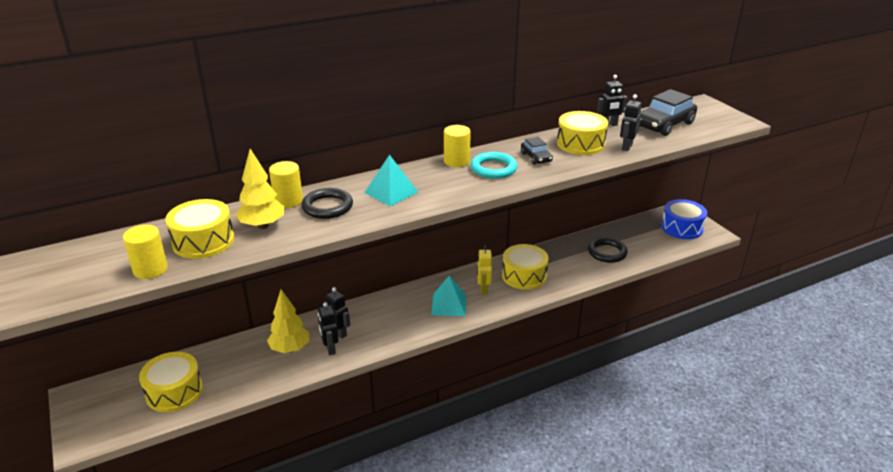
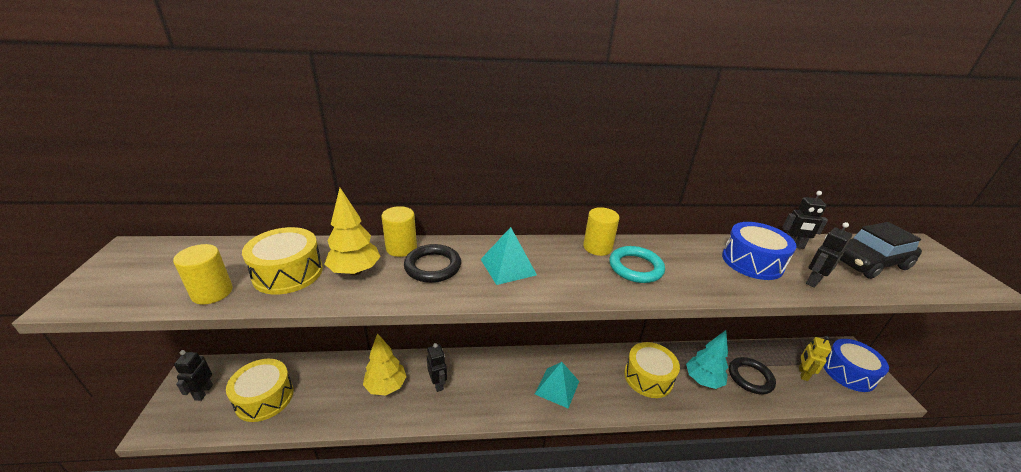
camera: 20 degrees right, 0 degrees up
black robot [318,302,339,355] -> black robot moved to [174,350,213,401]
yellow robot [477,245,492,295] -> yellow robot moved to [799,336,831,381]
black car [521,137,553,165] -> none
yellow drum [557,111,608,155] -> blue drum [722,222,797,280]
none -> turquoise tree [686,330,728,389]

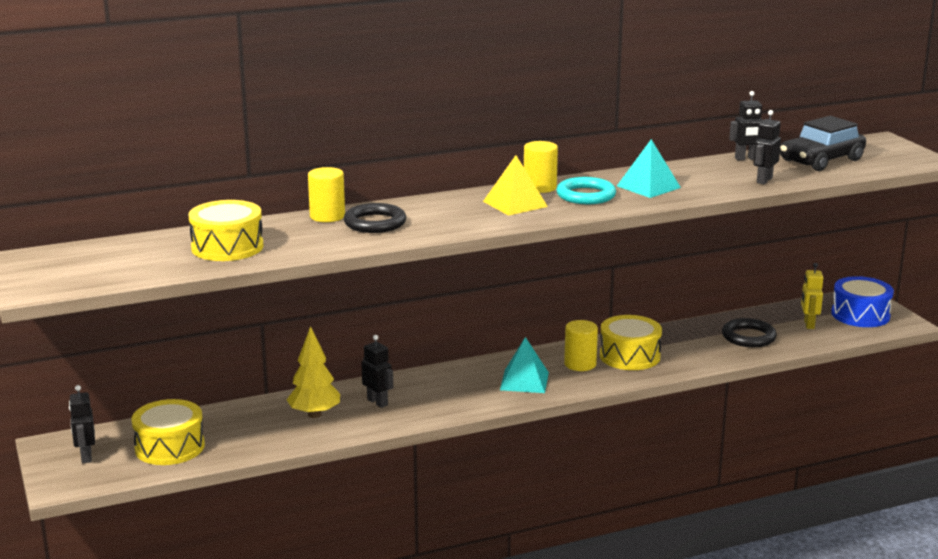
camera: 15 degrees left, 10 degrees down
yellow cylinder [173,244,233,304] -> yellow cylinder moved to [564,320,598,371]
yellow tree [325,188,381,275] -> none
turquoise pyramid [481,227,537,285] -> turquoise pyramid moved to [617,139,681,198]
turquoise tree [686,330,728,389] -> none
blue drum [722,222,797,280] -> none
none -> yellow pyramid [483,155,548,216]

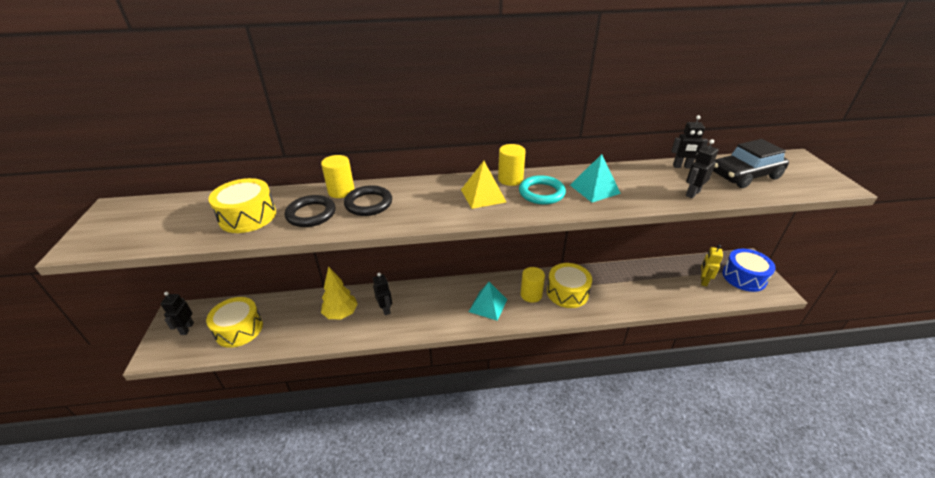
camera: 15 degrees right, 15 degrees up
black ring [722,318,777,347] -> black ring moved to [285,195,336,227]

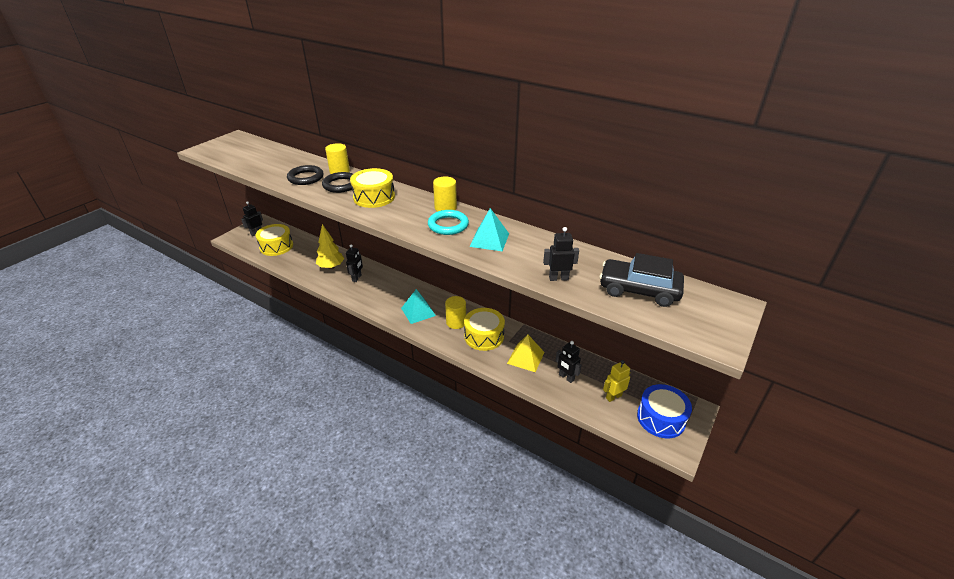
camera: 40 degrees right, 0 degrees up
yellow drum [208,178,276,233] -> yellow drum moved to [350,168,395,208]
yellow pyramid [461,161,506,209] -> yellow pyramid moved to [507,334,545,372]
black robot [671,115,708,168] -> black robot moved to [555,341,582,383]

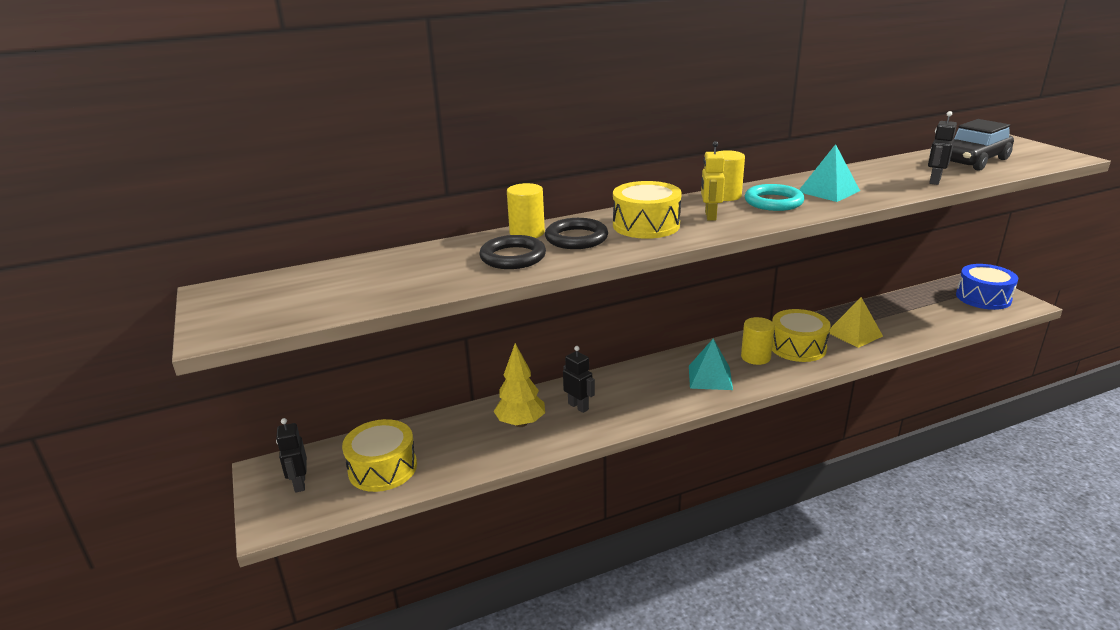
camera: 55 degrees left, 10 degrees down
black robot [555,341,582,383] -> none
yellow robot [603,360,630,402] -> yellow robot moved to [701,141,725,220]

